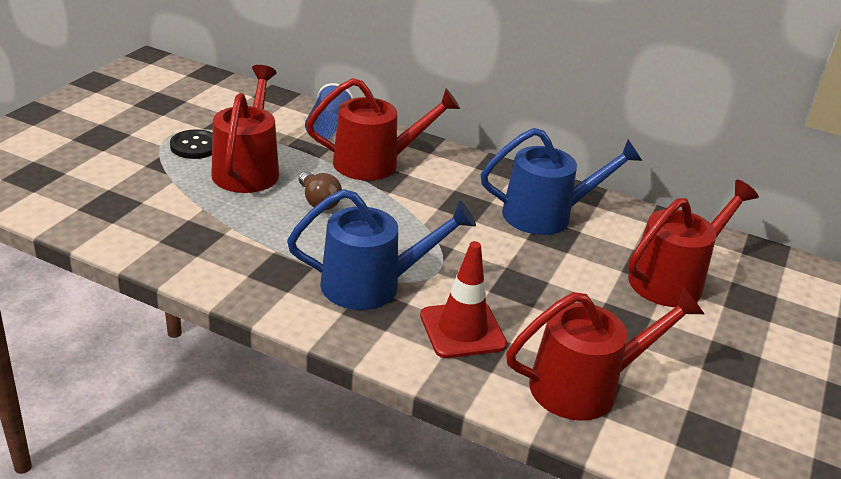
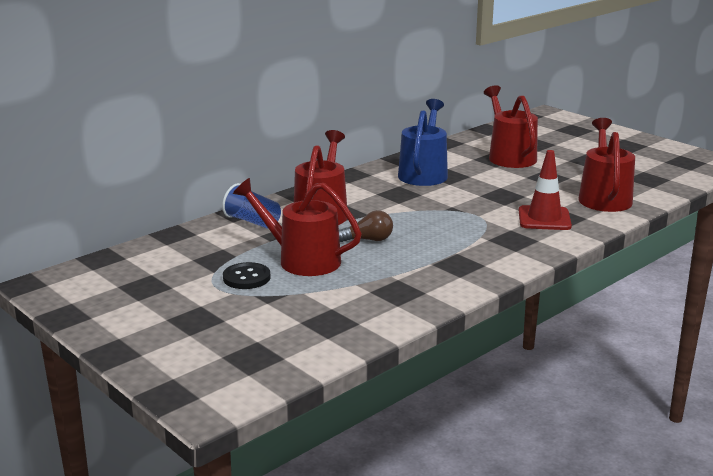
camera: 65 degrees left, 10 degrees down
blue watering can [287,189,476,310] -> none

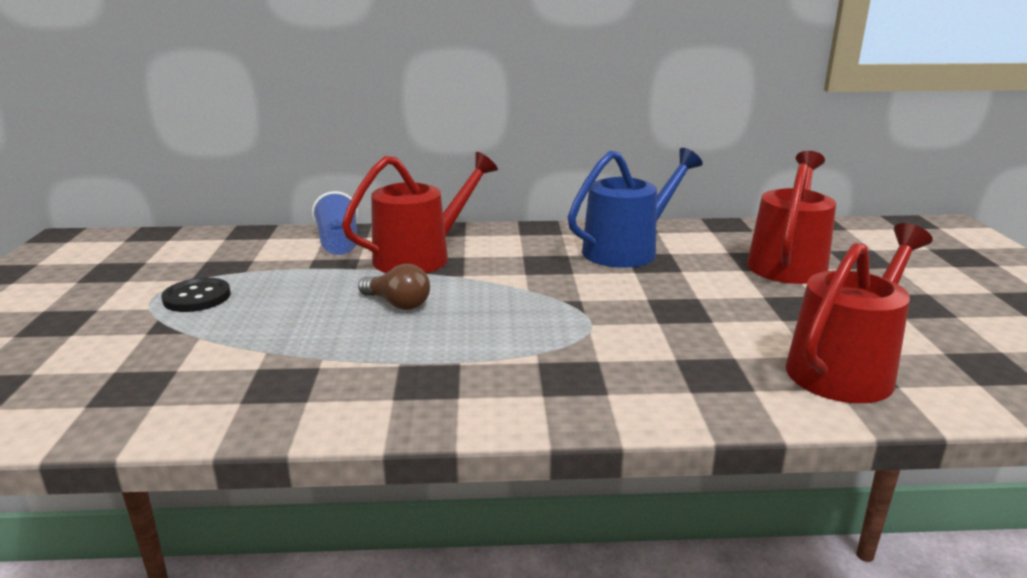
camera: 40 degrees right, 0 degrees up
red watering can [233,178,362,276] -> none
red traffic cone [519,150,572,230] -> none

